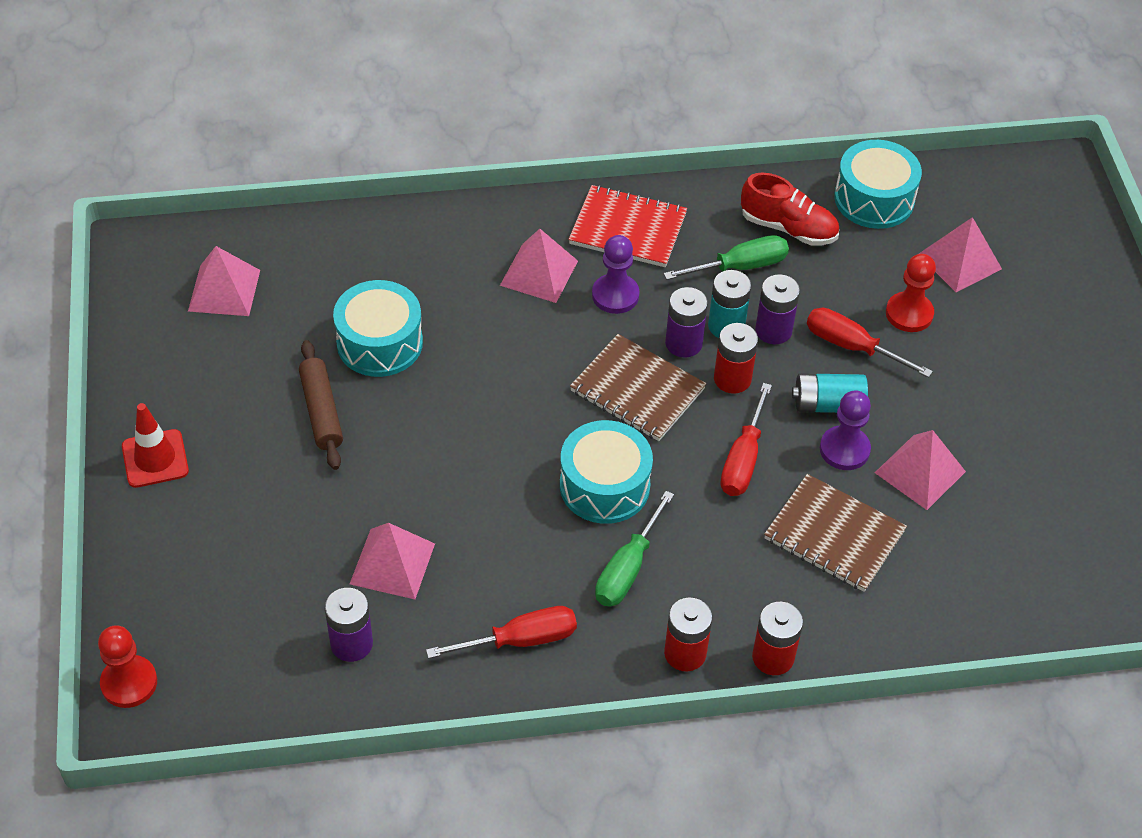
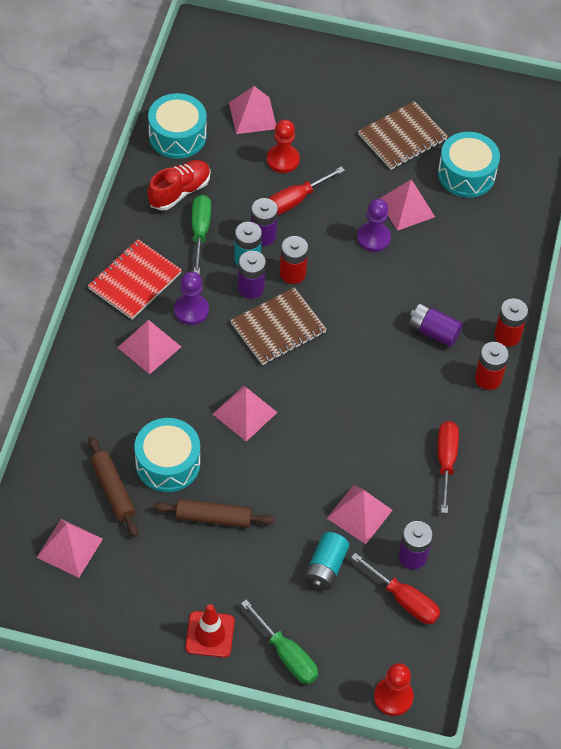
camera: 70 degrees left, 5 degrees up
turquoise drum [560,420,653,524] -> turquoise drum moved to [438,132,500,197]
green screwdriver [595,491,674,607] -> green screwdriver moved to [241,600,318,684]
red screwdriver [720,383,772,496] -> red screwdriver moved to [351,553,440,624]
brown notebook [764,474,907,592] -> brown notebook moved to [358,101,448,170]
turquoise battery [792,373,868,413] -> turquoise battery moved to [304,532,349,590]
none -> brown rolling pin [88,436,138,537]
none -> pink pyramid [213,385,278,442]
none -> purple battery [409,303,463,347]

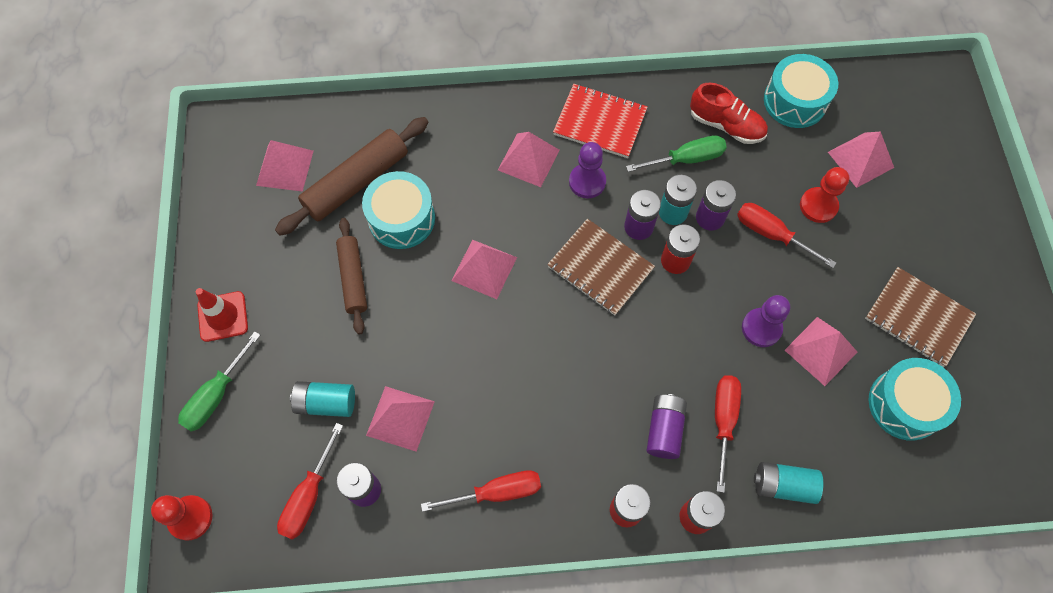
camera: 75 degrees right, 10 degrees up
brown rolling pin [88,436,138,537] -> brown rolling pin [275,117,428,236], size x1.55
none -> red screwdriver [715,375,741,493]
none -> turquoise battery [754,462,823,504]

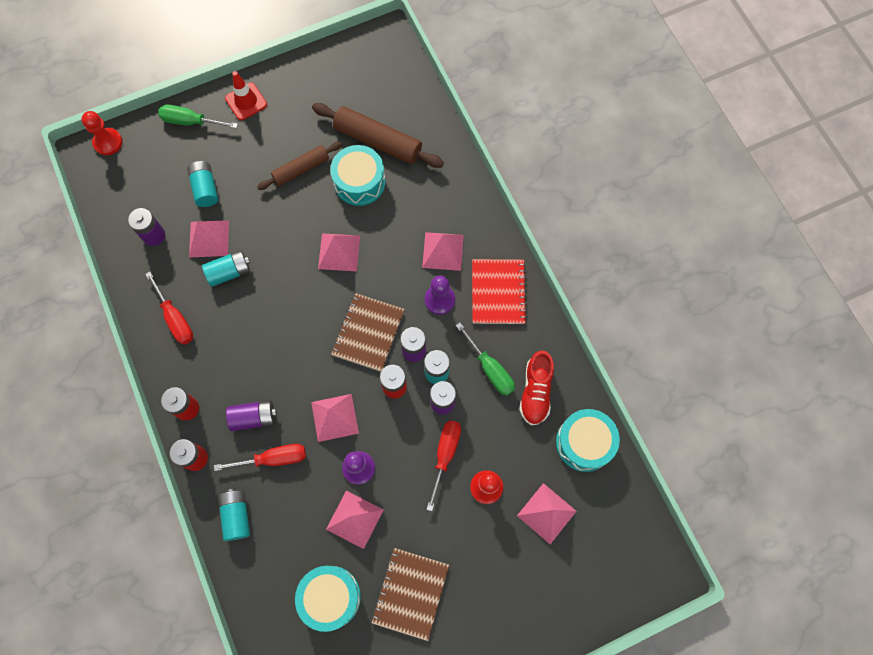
camera: 70 degrees right, 5 degrees up
pink pyramid [256,140,314,192] -> pink pyramid moved to [311,394,359,442]
red screwdriver [277,423,343,540] -> none
none -> turquoise battery [202,250,250,287]

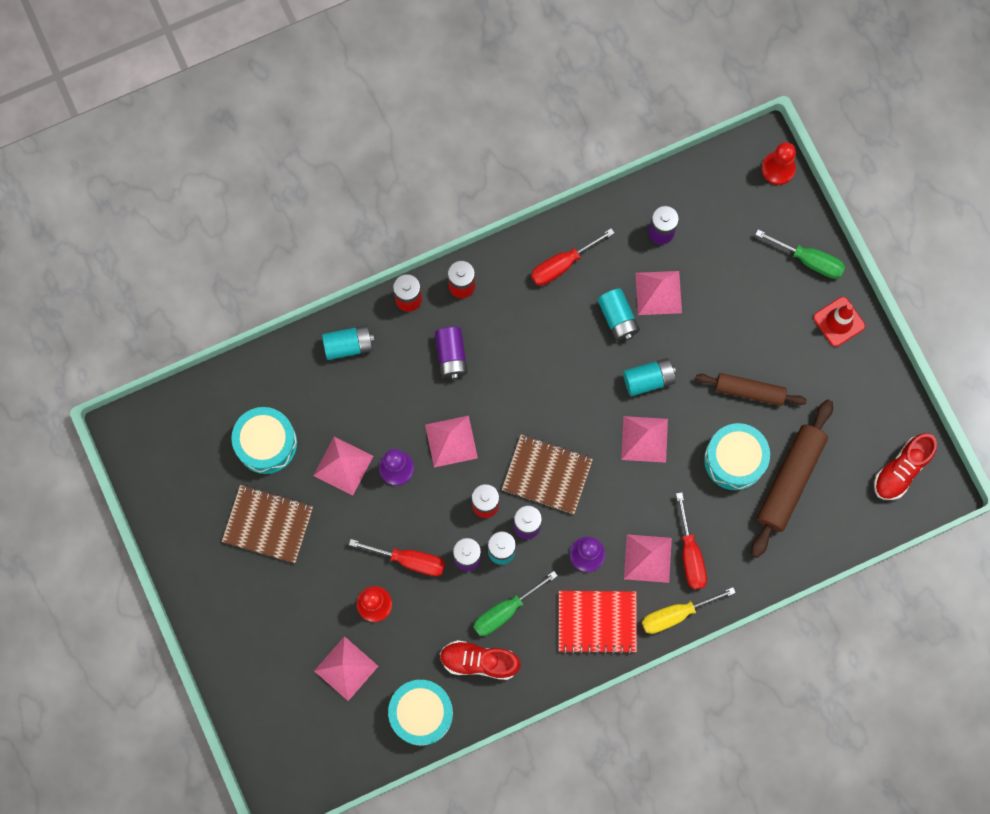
camera: 90 degrees right, 5 degrees up
green screwdriver [158,105,238,128] -> green screwdriver turned 105 degrees clockwise [755,230,845,279]
turquoise battery [187,161,218,207] -> turquoise battery moved to [623,358,676,396]
red screwdriver [214,444,306,471] -> red screwdriver moved to [676,492,707,590]
brown rolling pin [257,142,342,190] -> brown rolling pin turned 45 degrees counterclockwise [695,373,807,406]
none -> yellow screwdriver [642,587,736,634]
none -> red shoe [874,433,937,500]

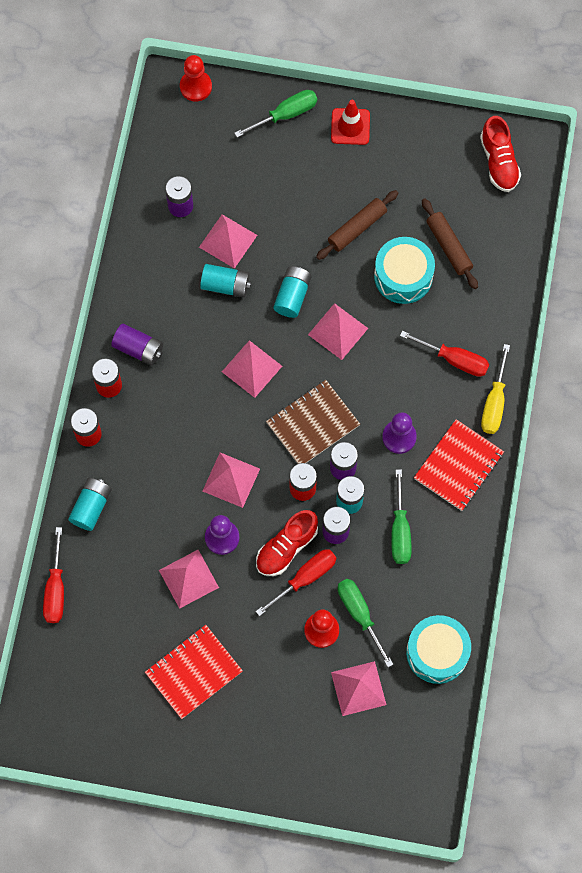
camera: 55 degrees left, 5 degrees down
brown notebook [222,485,313,563] -> red notebook [145,625,243,719]
turquoise drum [231,407,297,474] -> none
purple battery [435,327,468,380] -> purple battery moved to [111,324,163,366]
red shoe [440,640,521,680] -> red shoe moved to [256,510,318,576]
red screwdriver [531,228,614,286] -> red screwdriver moved to [43,527,64,623]
pink pyramid [624,534,672,583] -> pink pyramid moved to [222,340,282,398]
brown rolling pin [751,399,833,558] -> brown rolling pin [422,198,478,289], size x0.65
none -> green screwdriver [338,579,393,667]

